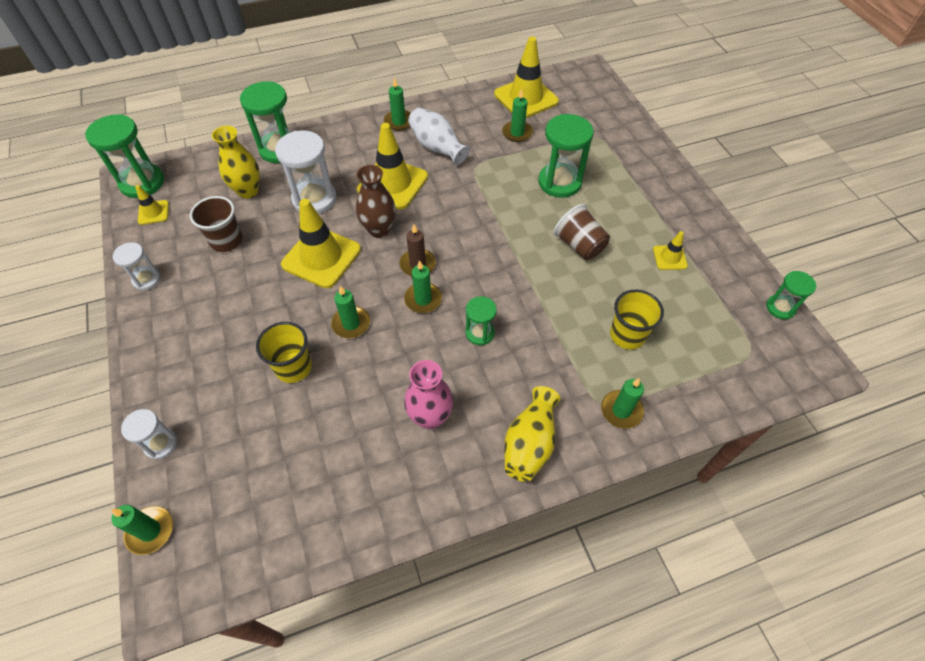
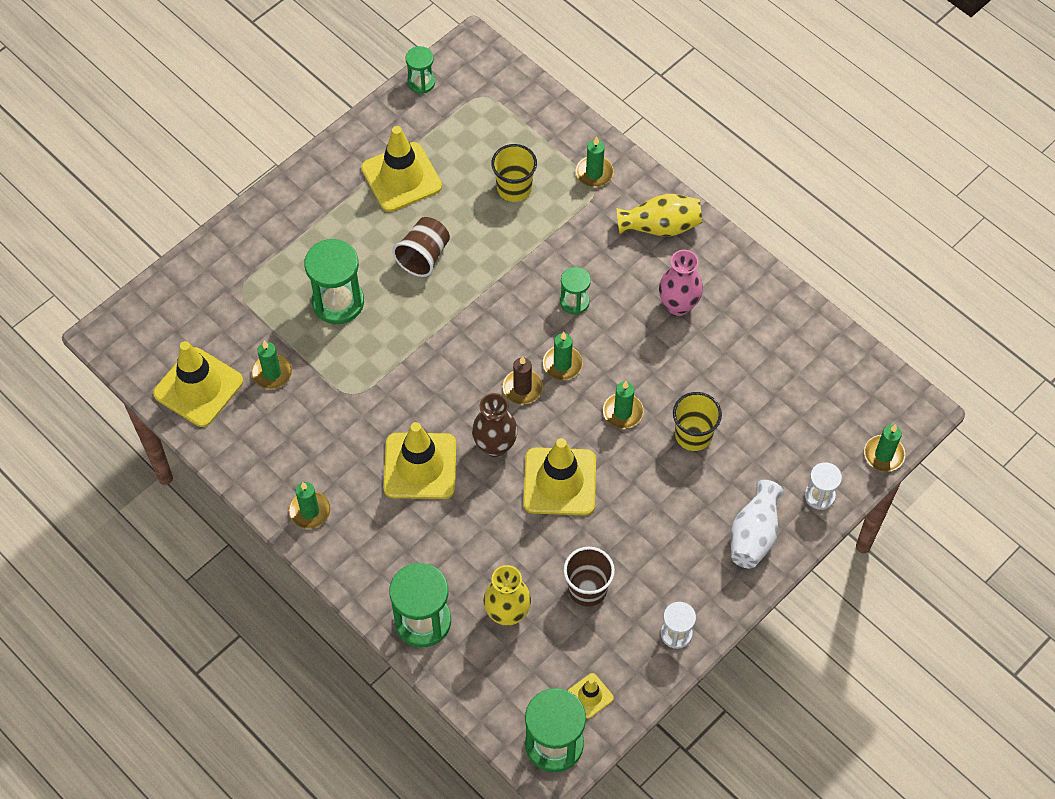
camera: 115 degrees left, 5 degrees up
white hourglass [275,130,337,214] -> none
white vase [408,108,470,165] -> white vase moved to [730,480,784,568]
yellow traffic cone [653,231,688,270] -> yellow traffic cone [361,126,442,212], size x2.07

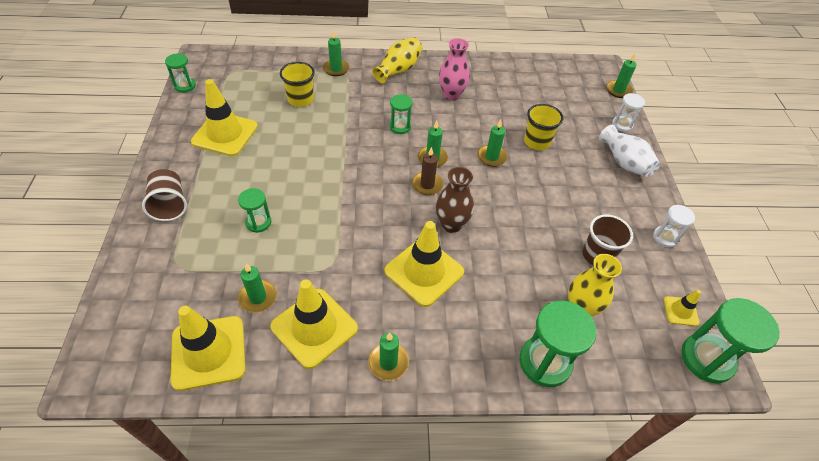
camera: 50 degrees left, 10 degrees down
green hourglass [304,239,364,324] -> green hourglass [238,188,271,233], size x0.56
brown cup [392,217,450,277] -> brown cup moved to [142,169,187,221]
yellow traffic cone [523,438,596,516] -> yellow traffic cone moved to [271,279,358,369]

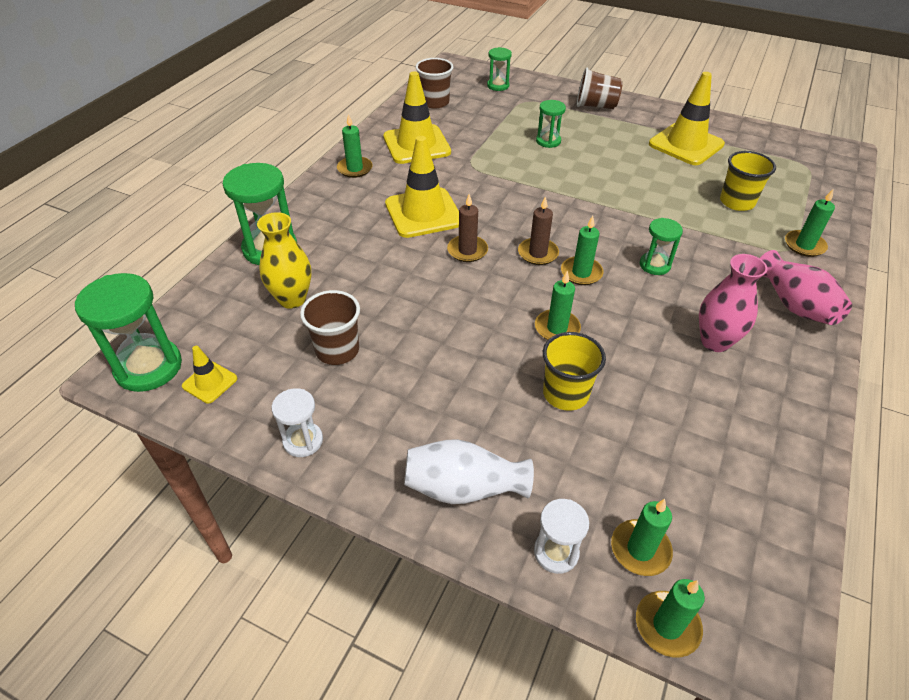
camera: 120 degrees right, 5 degrees down
green hourglass [165,53,196,93] -> green hourglass moved to [487,47,512,91]
yellow traffic cone [170,306,246,391] -> brown cup [415,58,453,109]
green candle [238,263,277,313] -> green candle moved to [611,499,673,576]
yellow vase [372,37,422,84] -> pink vase [760,250,852,325]
brown vase [436,167,474,233] -> brown candle [447,194,488,262]

